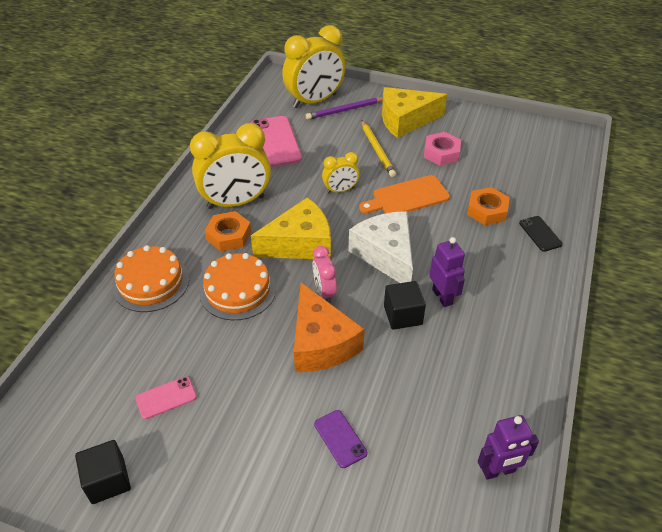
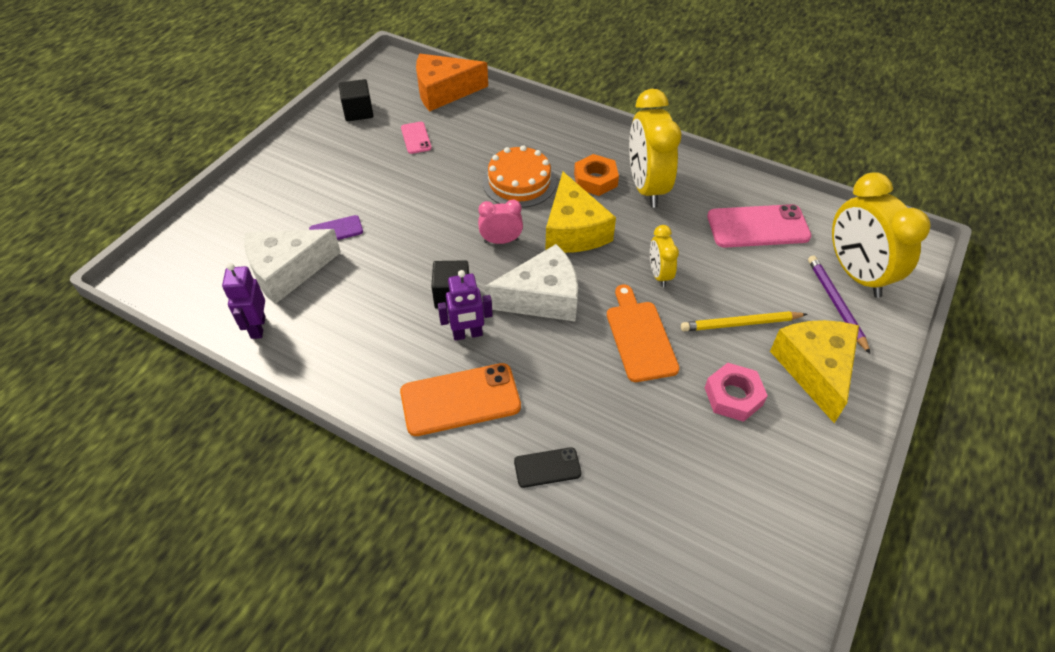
camera: 100 degrees right, 5 degrees up
orange cake [112,245,189,312] -> none
orange cheese [294,283,365,372] -> orange cheese moved to [416,54,488,111]
orange nut [467,187,510,225] -> none
none -> white cheese [244,229,341,304]
none -> orange phone [400,363,521,436]

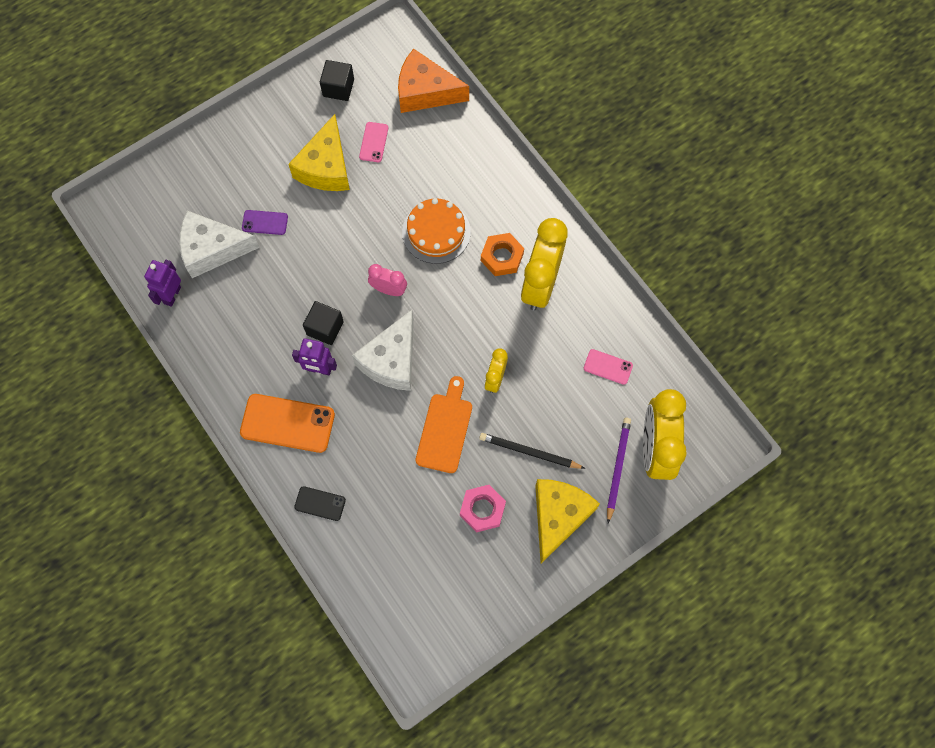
camera: 25 degrees right, 20 degrees up
white cheese [485,244,578,322] -> white cheese turned 105 degrees clockwise [352,310,414,391]
yellow cheese [545,172,616,253] -> yellow cheese moved to [288,114,350,191]
yellow pencil [681,311,807,331] -> black pencil [479,433,585,469]
pink phone [707,204,812,248] -> pink phone [584,349,633,385], size x0.53

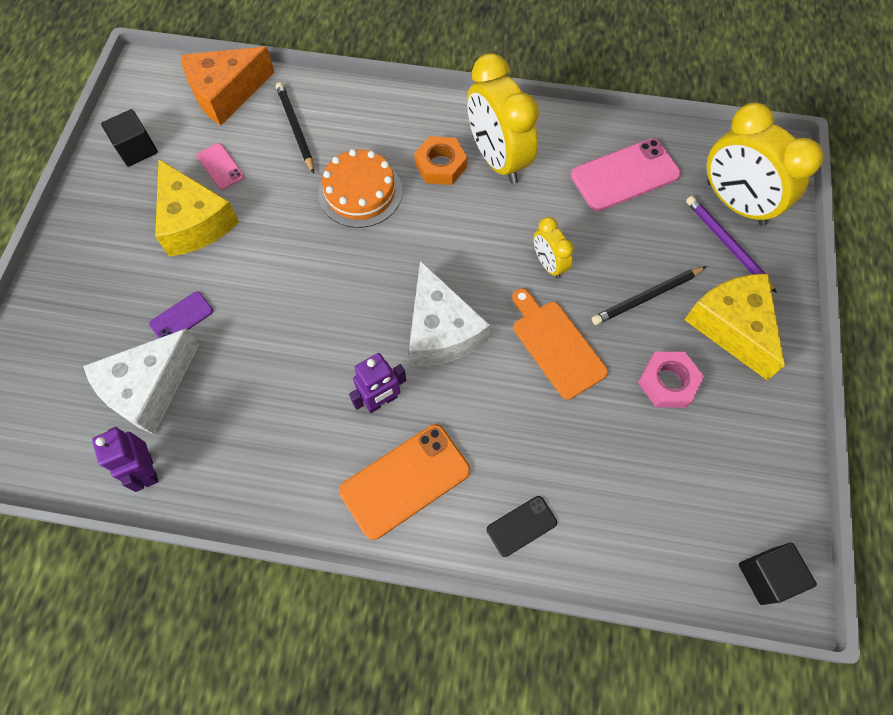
camera: 45 degrees left, 5 degrees down
black cube [303,301,344,345] -> black cube moved to [739,543,817,605]
pink clock [368,264,407,296] -> none
pink phone [584,349,633,385] -> pink phone [571,138,681,211], size x1.90
none -> black pencil [276,82,314,174]

